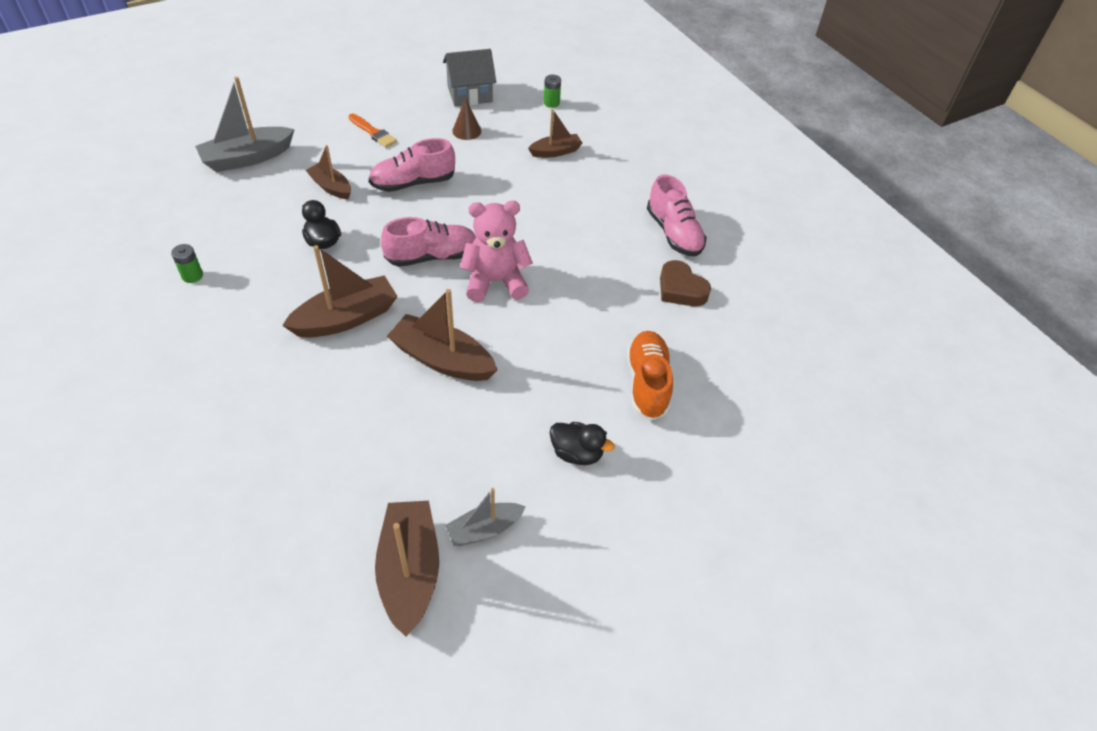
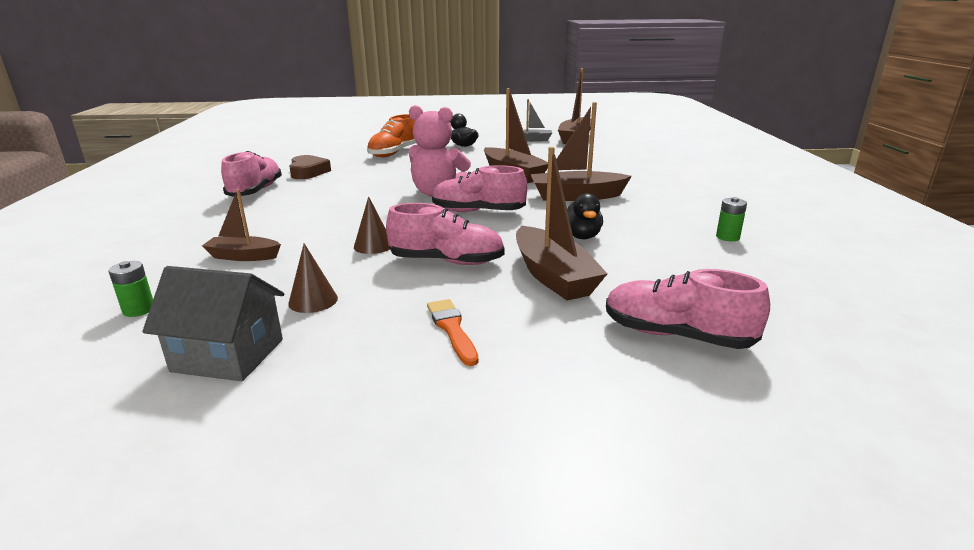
camera: 150 degrees left, 25 degrees down
grey boat [195,77,295,172] -> pink shoe [606,269,770,349]
brown boat [306,145,351,199] -> brown boat [516,147,608,301], size x1.67
none -> brown cone [354,196,390,254]

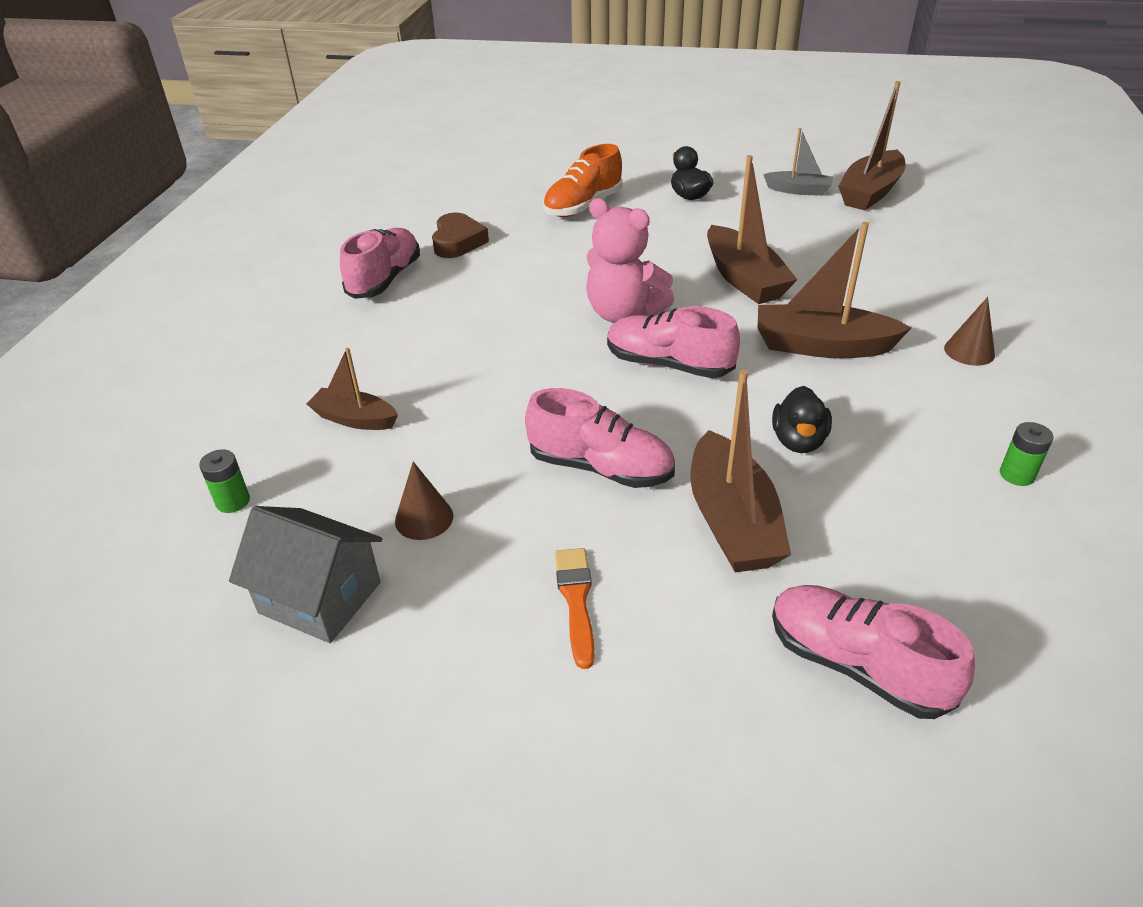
camera: 15 degrees right, 15 degrees up
brown cone [354,196,390,254] -> brown cone moved to [944,297,995,366]

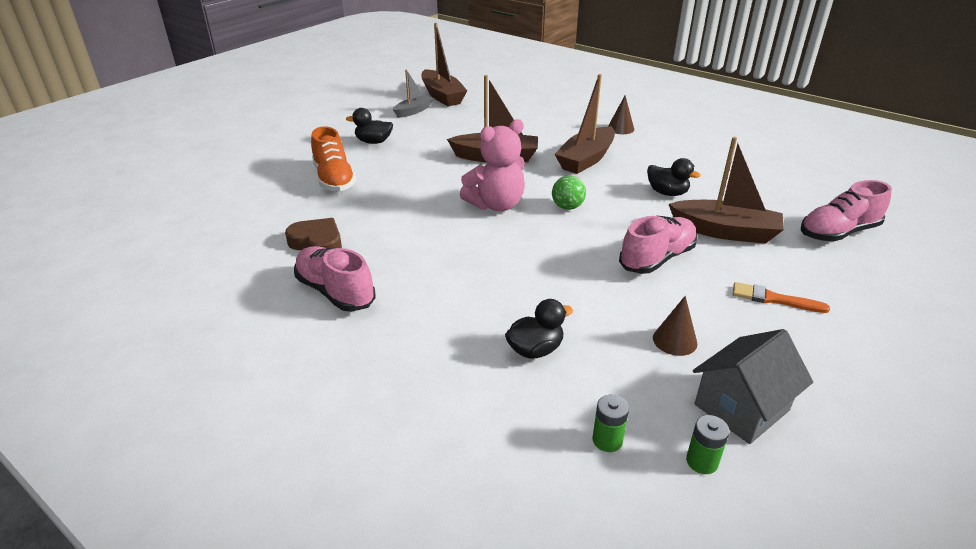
camera: 65 degrees left, 5 degrees down
brown boat [307,347,398,430] -> black duck [505,299,573,359]
pink shoe [607,306,740,378] -> green ball [552,175,586,210]
green battery [1000,422,1053,486] -> green battery moved to [686,415,729,474]

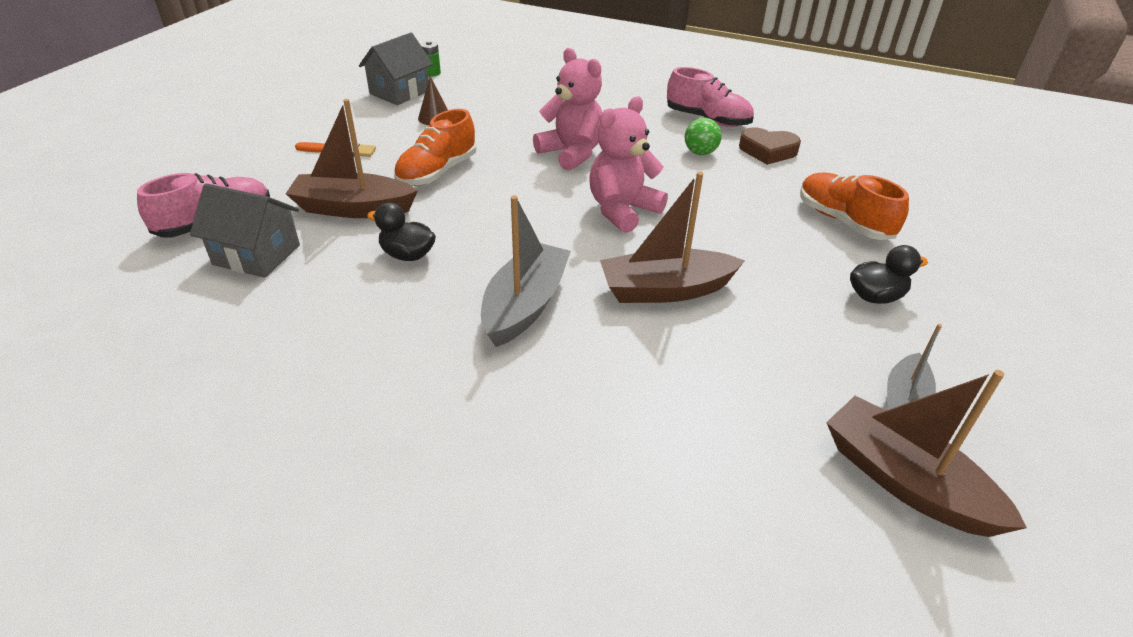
camera: 165 degrees right, 5 degrees up
black duck [505,299,573,359] -> none
green ball [552,175,586,210] -> green ball moved to [685,118,722,155]
brown boat [555,74,615,174] -> grey boat [481,195,571,347]
green battery [592,395,629,452] -> none
brown cone [608,95,634,134] -> none
pink shoe [619,216,698,274] -> orange shoe [394,109,477,186]
none -> grey house [190,183,300,278]
none -> pink teddy bear [533,48,603,171]

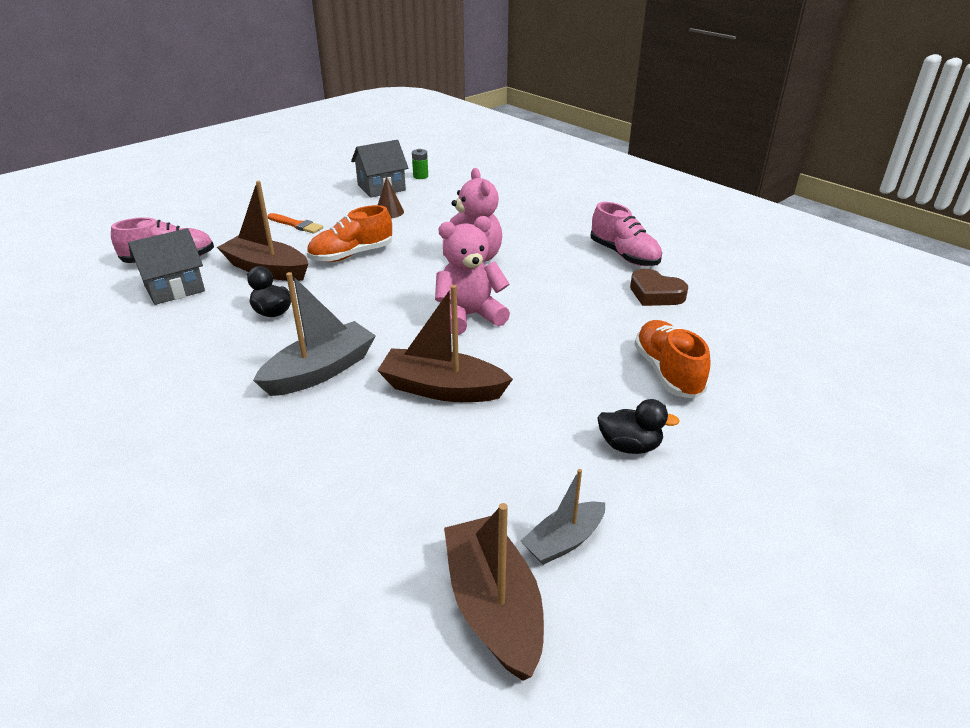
camera: 25 degrees right, 5 degrees down
grey house [190,183,300,278] -> grey house turned 75 degrees counterclockwise [128,228,205,305]
green ball [685,118,722,155] -> none

